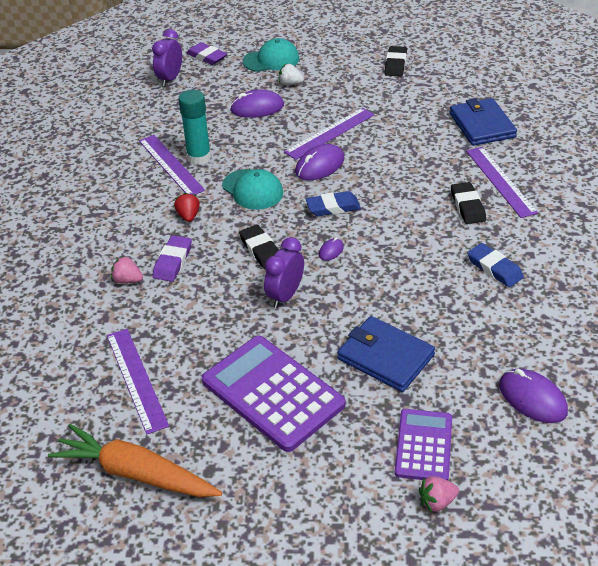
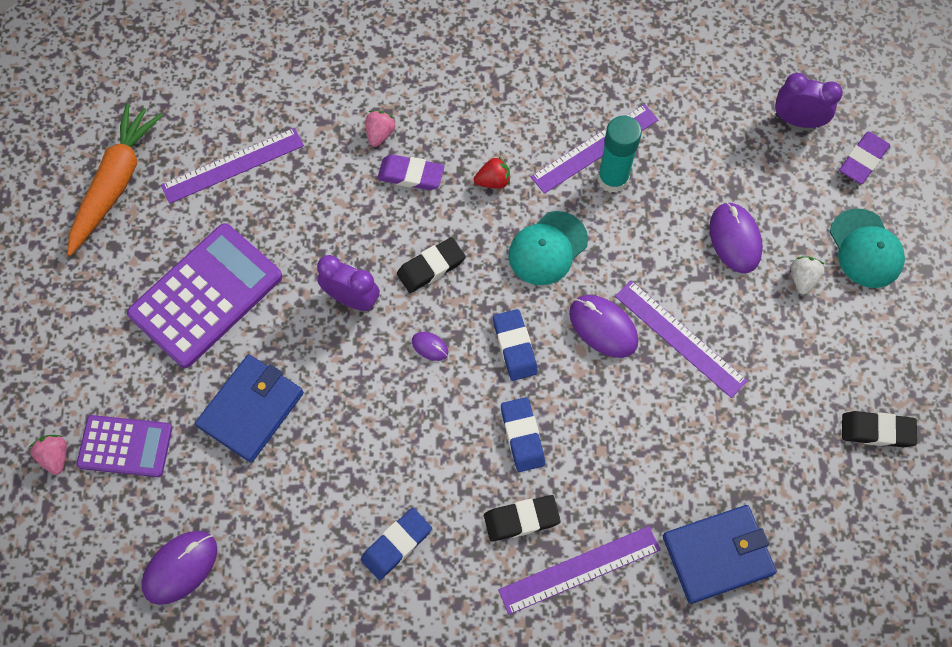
camera: 85 degrees right, 25 degrees up
none -> blue eraser [501,397,545,472]

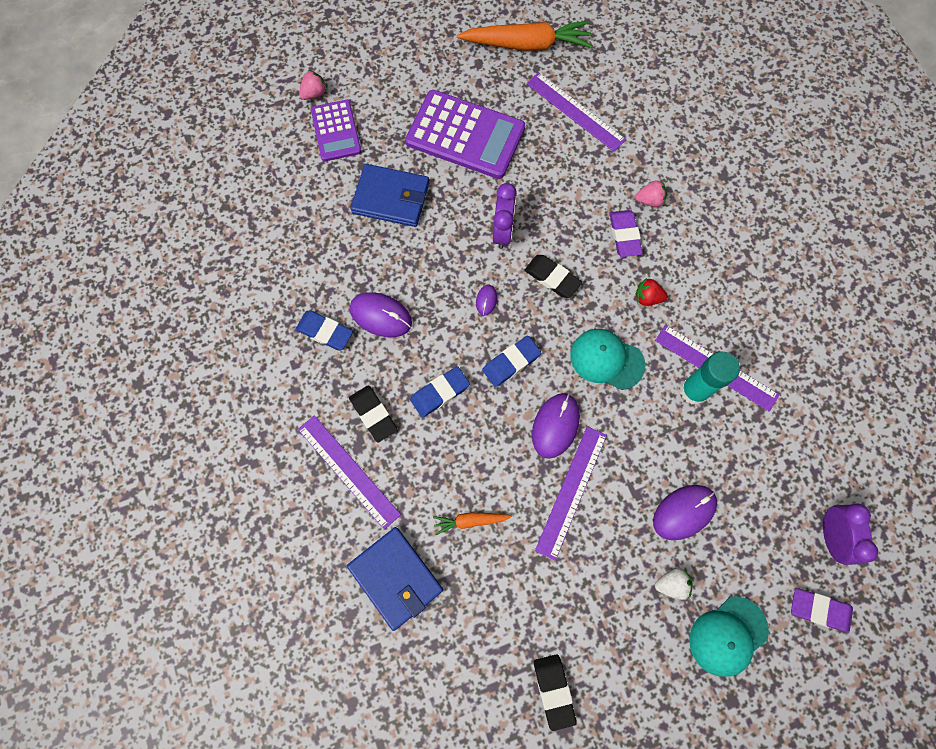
camera: 70 degrees right, 5 degrees up
purple mouse [141,531,217,605] -> purple mouse moved to [350,292,412,337]
red strawberry [474,156,510,189] -> red strawberry turned 135 degrees clockwise [635,278,668,306]
none -> orange carrot [433,512,512,535]

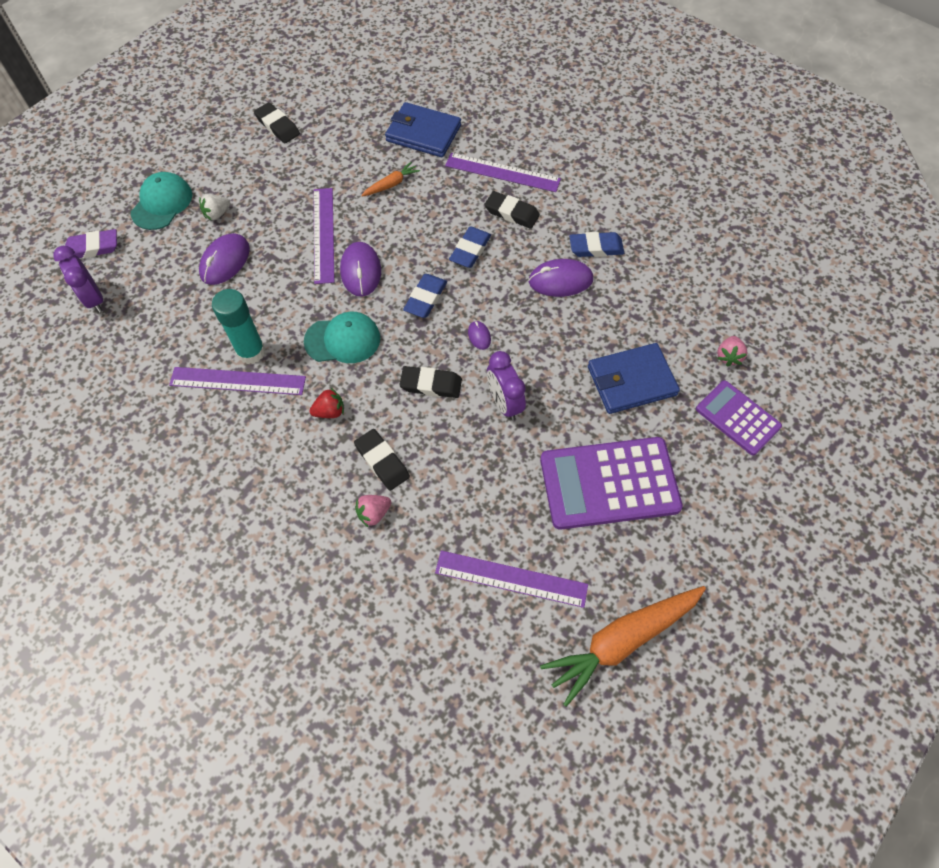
camera: 150 degrees right, 10 degrees down
pink strawberry [299,70,328,100] -> pink strawberry moved to [717,336,747,367]
purple eraser [609,210,643,257] -> black eraser [354,429,410,491]

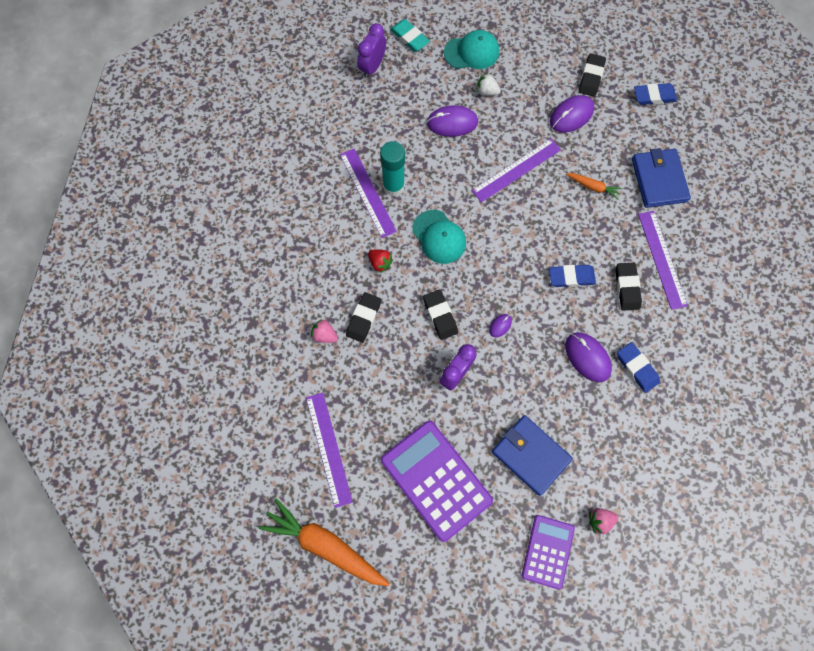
camera: 60 degrees right, 10 degrees up
purple eraser [65,229,117,259] -> turquoise eraser [390,19,430,52]
purple mouse [340,242,381,297] -> purple mouse moved to [550,95,594,133]
blue eraser [403,274,447,318] -> blue eraser moved to [634,83,677,105]

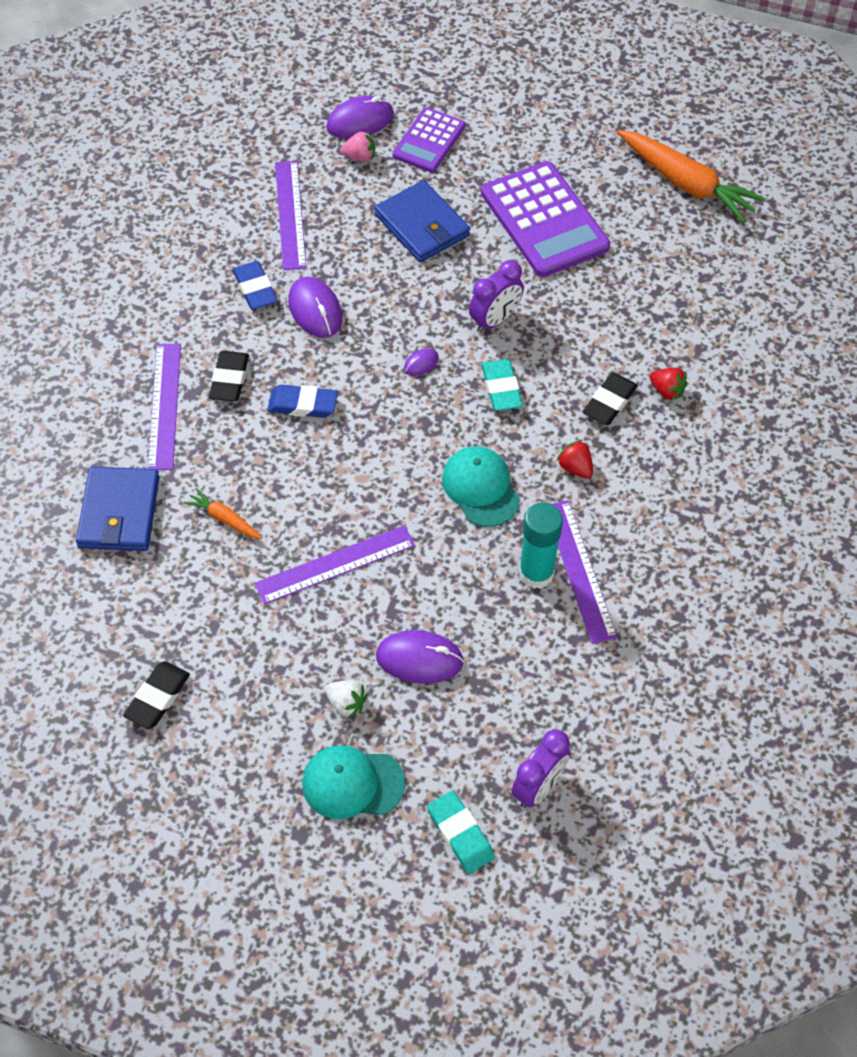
camera: 170 degrees left, 15 degrees down
purple ruler [306,393,353,508] -> purple ruler moved to [275,161,307,270]
pink strawberry [311,319,338,343] -> red strawberry [650,368,687,401]
black eraser [423,289,458,340] -> turquoise eraser [481,359,523,411]
purple mouse [550,95,594,133] -> purple mouse moved to [326,95,394,139]
blue eraser [634,83,677,105] -> none

